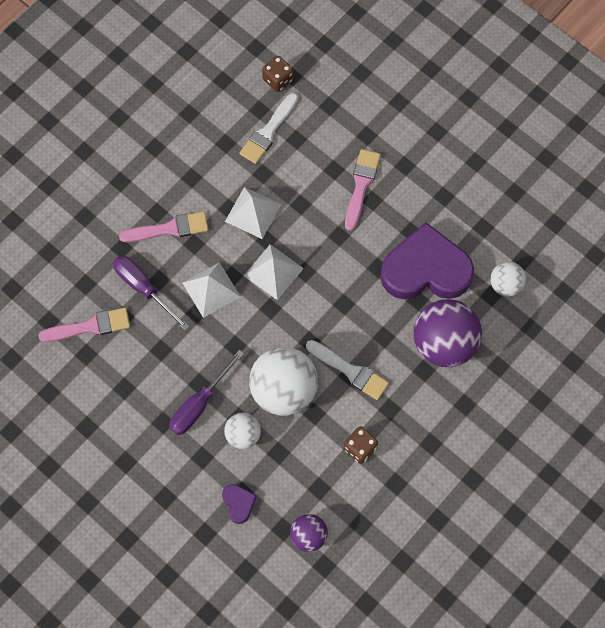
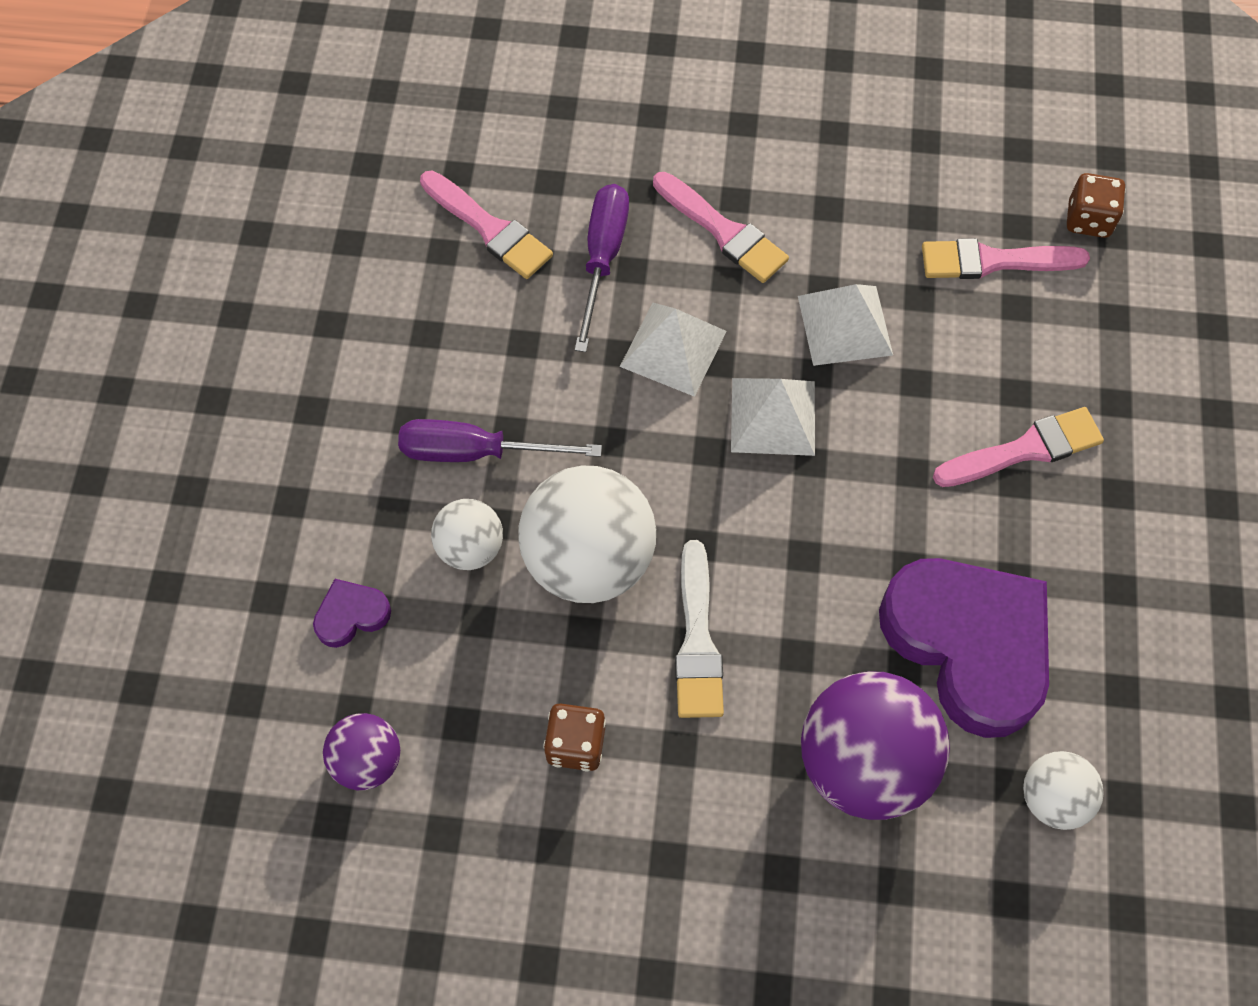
camera: 55 degrees right, 5 degrees down
purple heart [222,484,257,524] -> purple heart turned 150 degrees counterclockwise [313,579,391,648]
white brush [239,93,298,164] -> pink brush [922,238,1090,279]

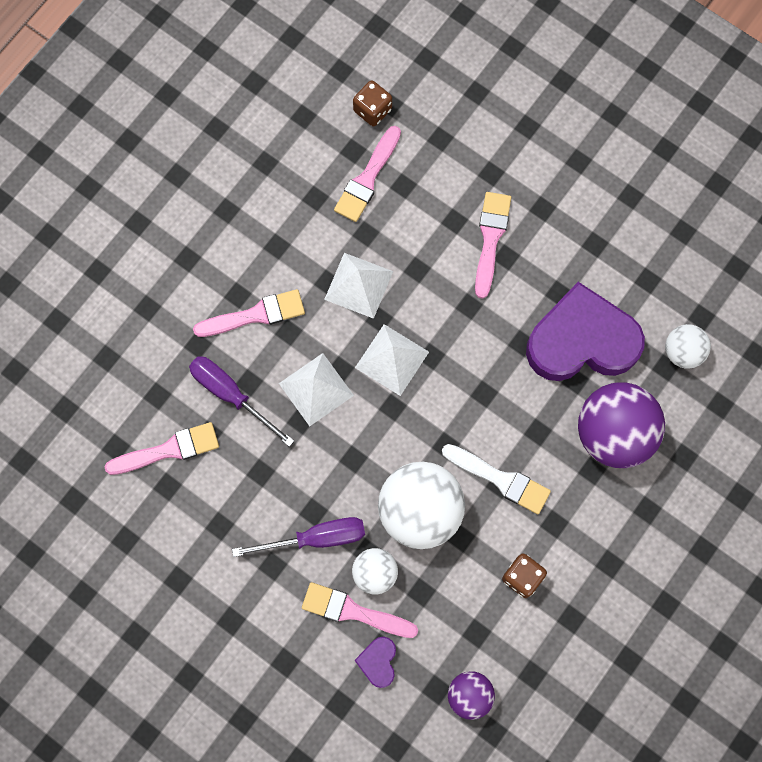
camera: 60 degrees left, 10 degrees up
purple screwdriver [398,419,602,462] -> purple screwdriver turned 135 degrees counterclockwise [232,517,365,557]
none -> pink brush [302,582,418,638]

